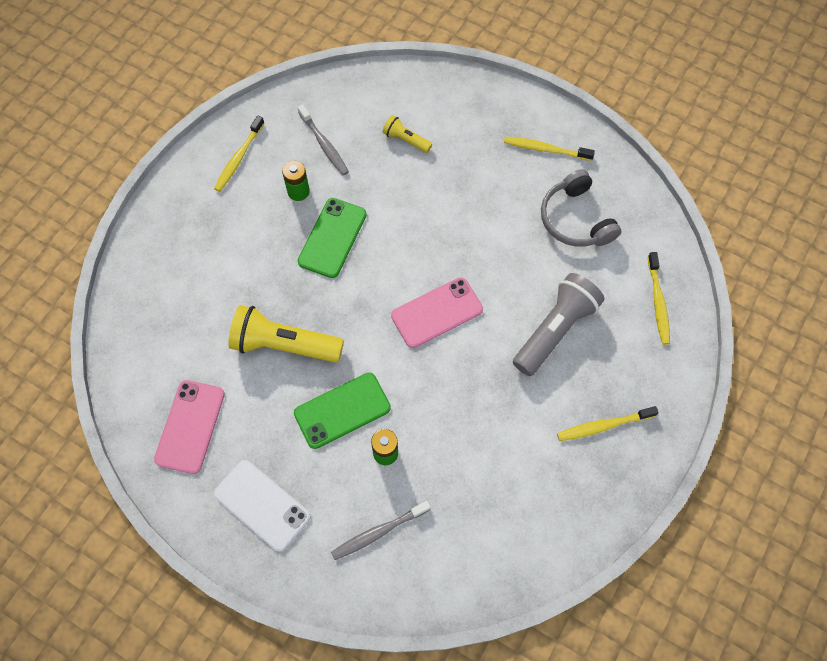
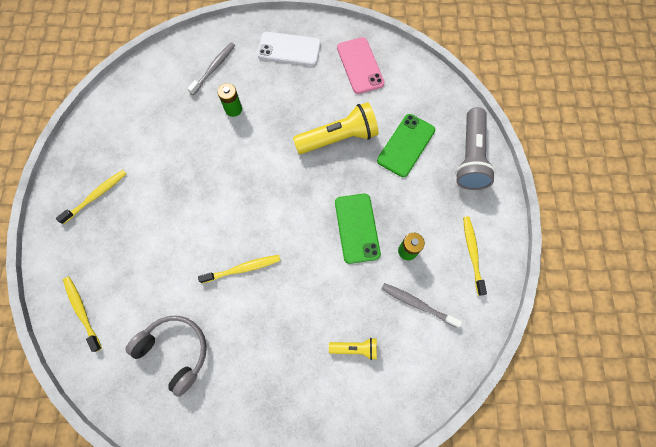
camera: 150 degrees right, 5 degrees up
green phone [294,373,391,449] -> green phone moved to [377,114,435,177]
pink phone [391,277,483,348] -> none
yellow toothbrush [504,137,595,161] -> yellow toothbrush moved to [198,255,280,283]
grey flashlight [513,273,604,376] -> grey flashlight moved to [455,107,496,190]

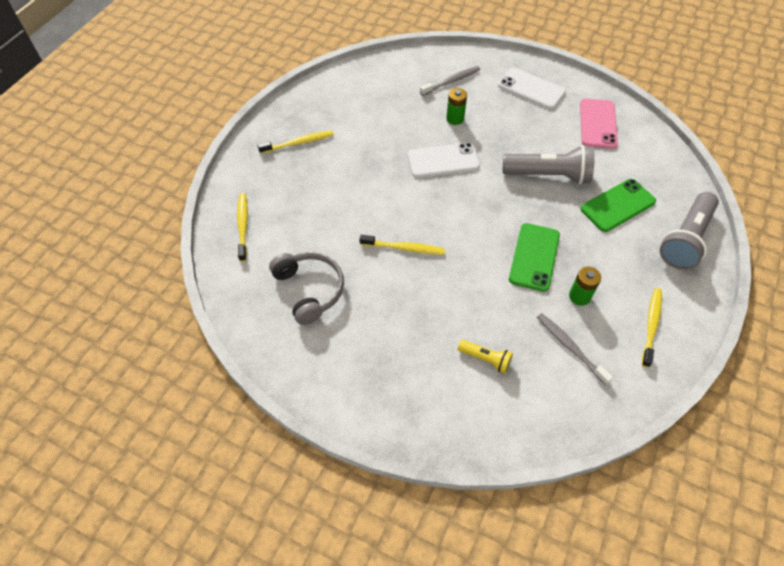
camera: 25 degrees right, 15 degrees down
yellow flashlight [293,102,379,154] -> grey flashlight [503,145,595,185]
none -> white phone [408,143,480,178]

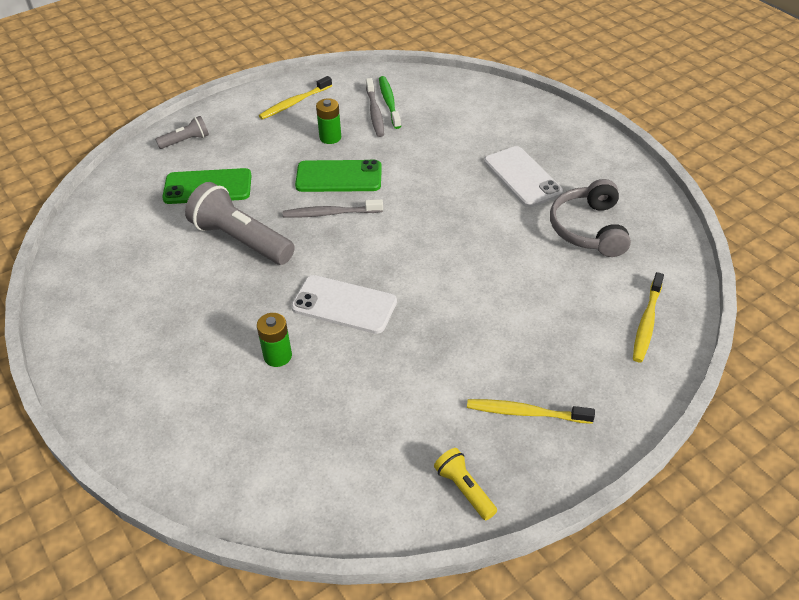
camera: 150 degrees left, 10 degrees down
yellow toothbrush [359,235,445,255] -> none
grey toothbrush [420,66,480,96] -> grey toothbrush moved to [283,199,383,218]
yellow flashlight [458,340,513,374] -> yellow flashlight moved to [434,448,497,520]
white phone [498,68,566,109] -> white phone moved to [484,146,563,207]
green phone [509,223,560,292] -> green phone turned 45 degrees clockwise [295,160,382,192]
pink phone [580,99,618,149] -> none
grey flashlight [660,192,719,270] -> grey flashlight [155,116,209,149], size x0.51
none -> green toothbrush [379,76,401,129]

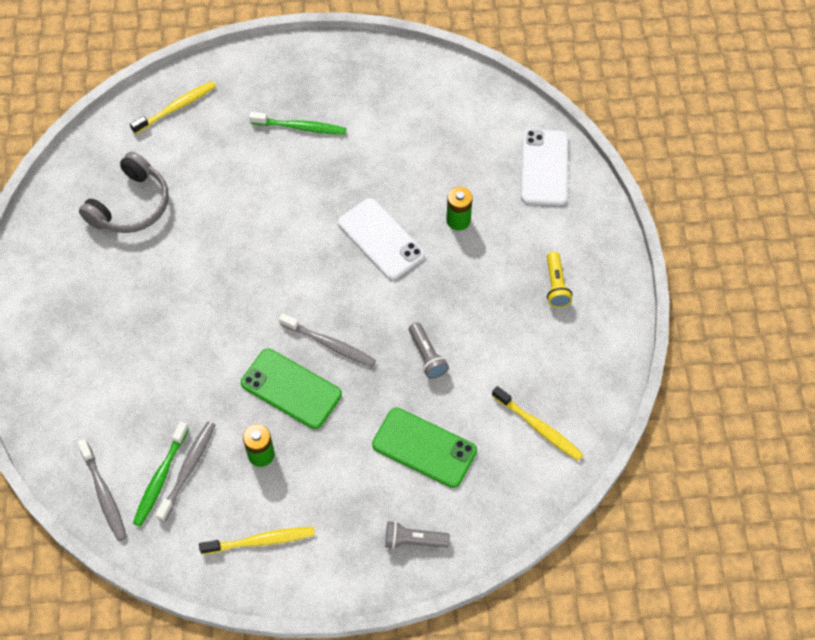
camera: 150 degrees left, 15 degrees up
grey flashlight [185,182,295,265] -> grey flashlight [409,322,449,379], size x0.51
yellow flashlight [434,448,497,520] -> yellow flashlight moved to [547,251,572,308]
yellow toothbrush [467,399,595,424] -> yellow toothbrush moved to [492,386,584,461]
white phone [484,146,563,207] -> white phone moved to [521,129,568,206]
none -> grey toothbrush [78,439,127,541]
none -> green toothbrush [249,112,346,135]

